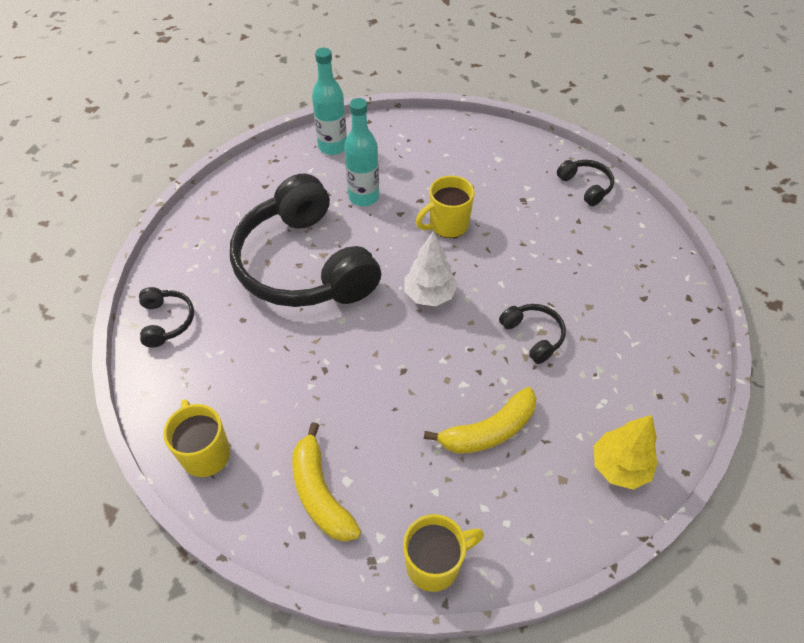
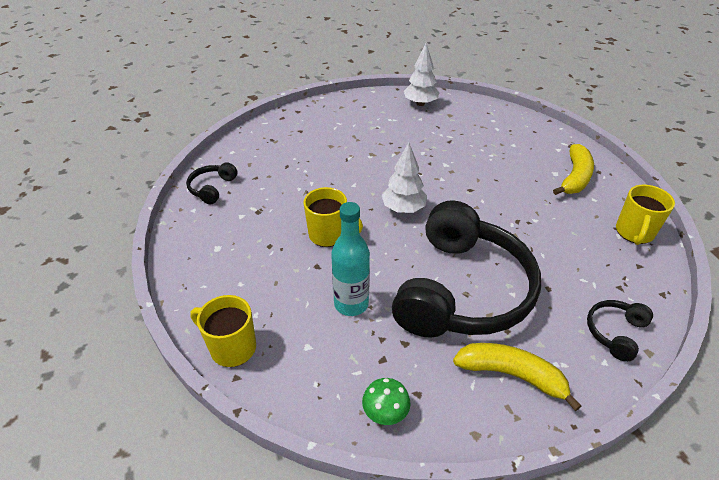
camera: 130 degrees left, 10 degrees down
turquoise bottle [312,48,347,155] -> none
yellow mug [403,514,484,592] -> yellow mug moved to [190,295,256,367]
yellow banana [424,387,537,454] -> yellow banana moved to [453,343,581,411]
black headphones [499,304,566,364] -> none
yellow tree [593,415,658,490] -> white tree [404,43,439,106]
none -> green mushroom [362,378,411,425]

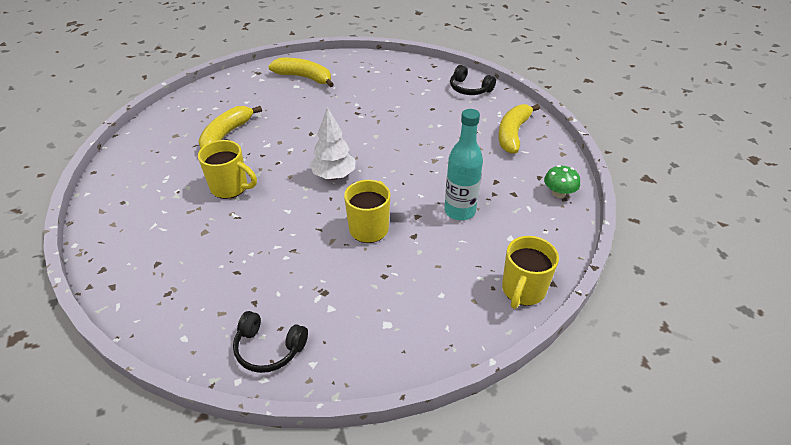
camera: 90 degrees left, 0 degrees up
black headphones [392,200,541,338] -> none
white tree [404,43,439,106] -> none
yellow mug [616,185,675,245] -> yellow mug moved to [198,140,257,199]
none -> yellow banana [198,106,262,149]

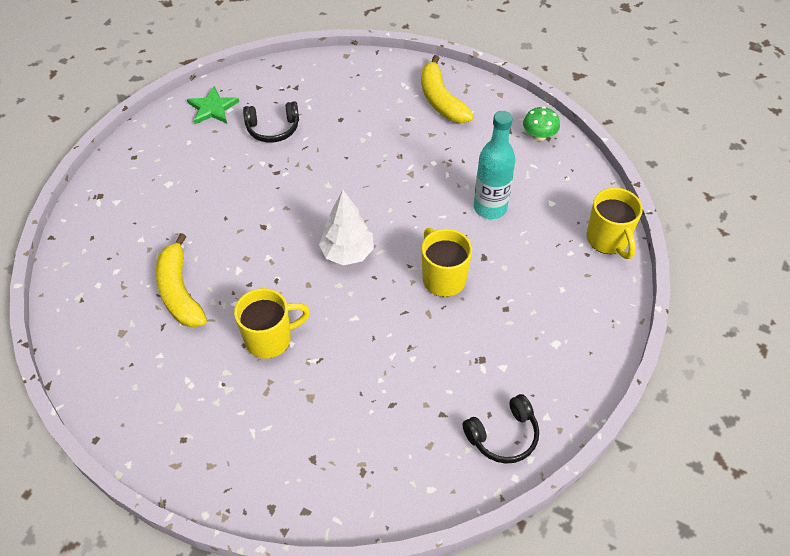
camera: 45 degrees left, 10 degrees up
yellow banana [268,58,334,87] -> none
black headphones [450,65,496,95] -> black headphones moved to [243,101,299,143]
none -> green star [187,86,239,124]

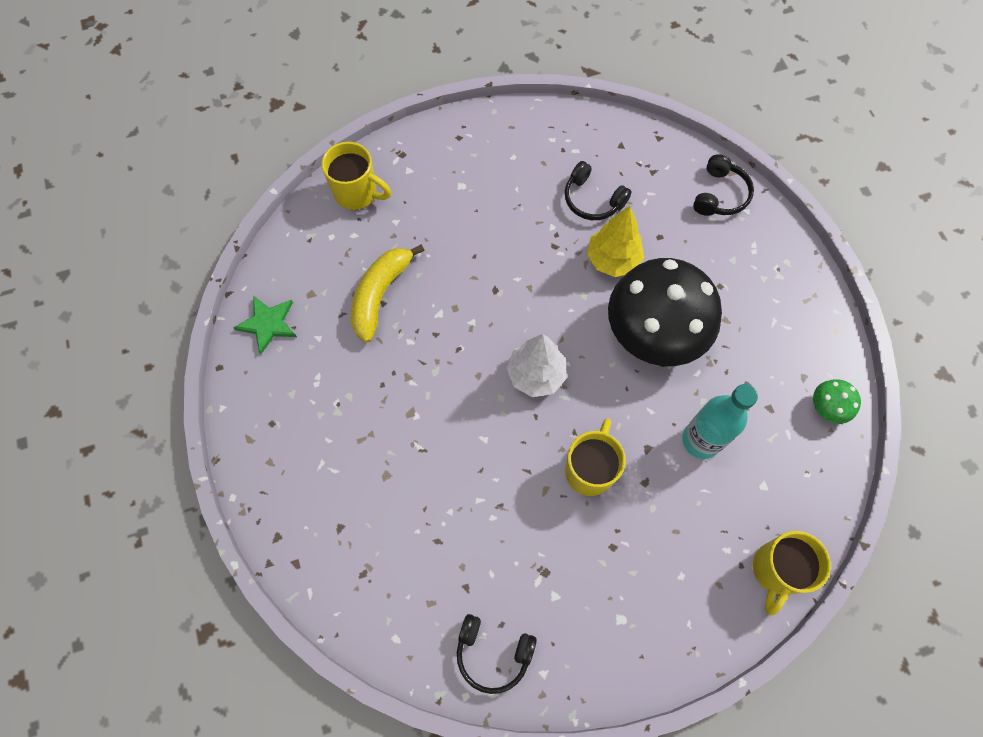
camera: 45 degrees right, 15 degrees up
green star [187,86,239,124] -> green star moved to [233,295,297,354]
yellow mug [234,288,310,359] -> yellow mug moved to [321,142,391,210]
yellow banana [421,55,474,123] -> none
none -> yellow tree [587,206,644,277]
none -> black mushroom [608,258,722,366]
none -> black headphones [693,154,754,216]

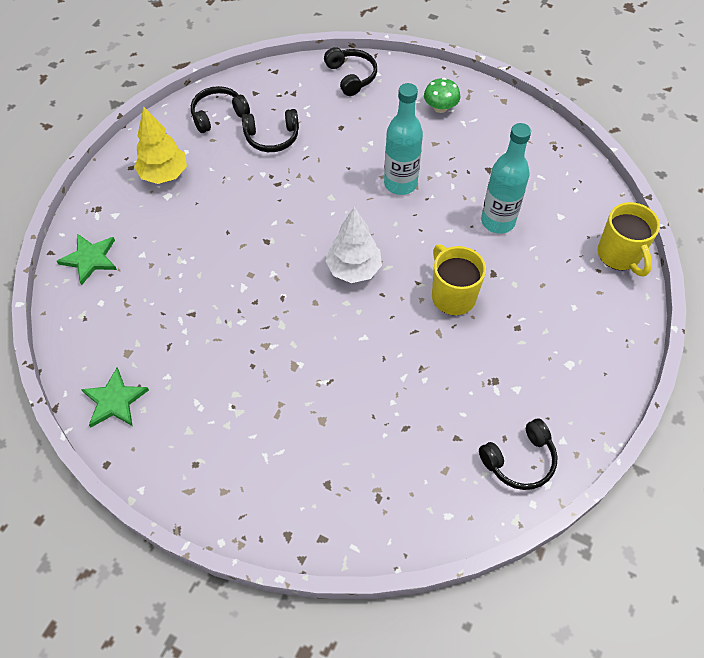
camera: 45 degrees left, 10 degrees down
yellow mug [321,142,391,210] -> green star [57,234,117,285]
yellow banana [351,244,425,343] -> none
yellow tree [587,206,644,277] -> yellow tree moved to [134,106,187,184]
black mushroom [608,258,722,366] -> turquoise bottle [384,83,423,195]
green mushroom [813,379,861,424] -> green mushroom moved to [424,78,460,113]
none -> black headphones [191,86,250,133]

